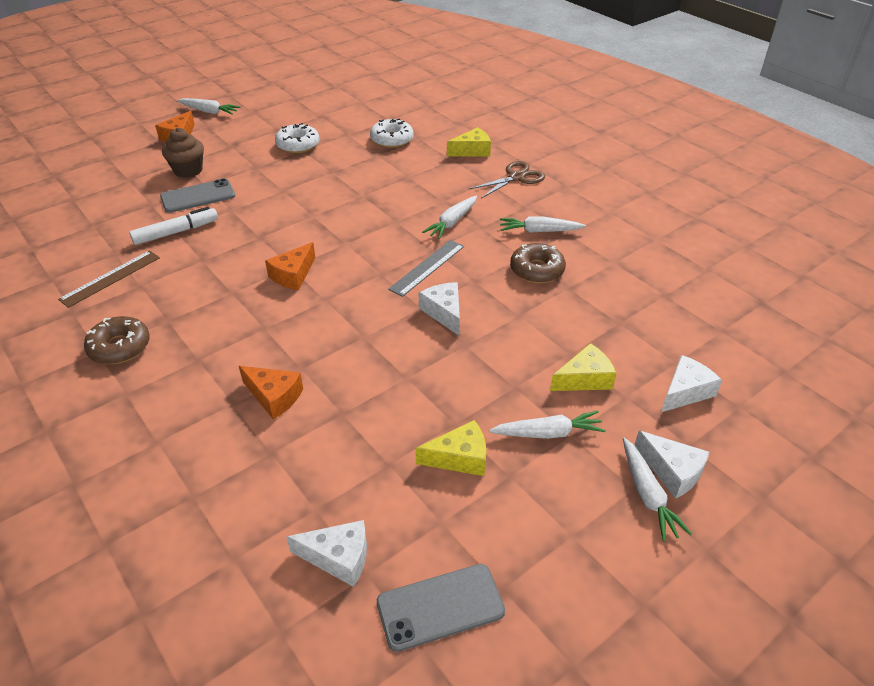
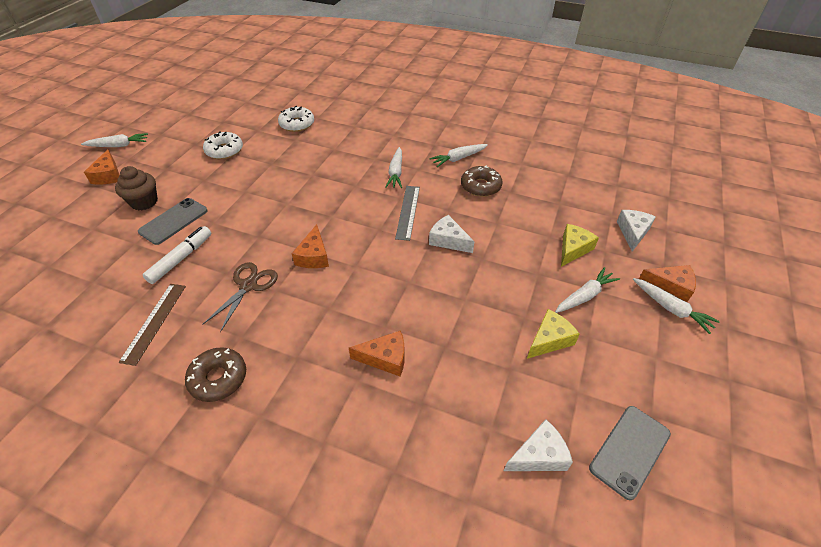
camera: 30 degrees left, 5 degrees up
yellow cheese [447,127,491,157] -> none
brown scissors [469,161,545,198] -> brown scissors moved to [203,262,278,332]
white cheese [635,431,710,499] -> orange cheese [639,265,696,302]

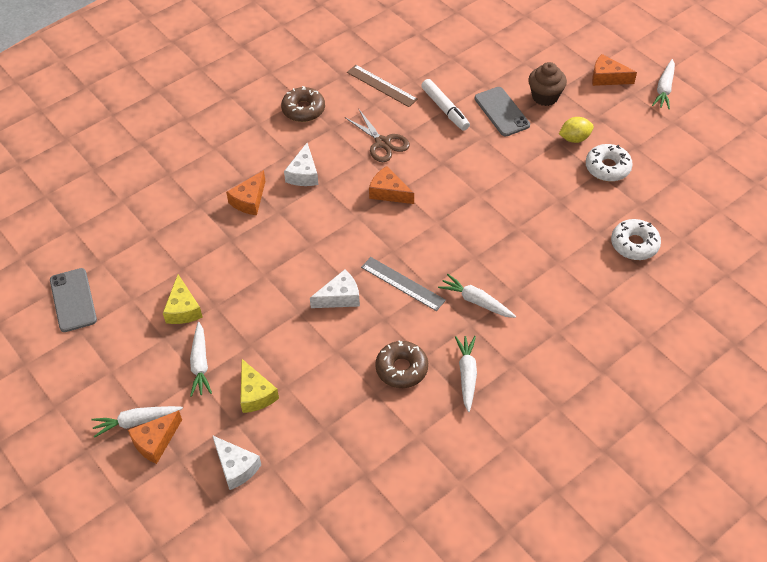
camera: 120 degrees right, 5 degrees up
white cheese [504,419,573,471] -> white cheese moved to [284,143,318,186]
none -> yellow lemon [559,117,594,143]

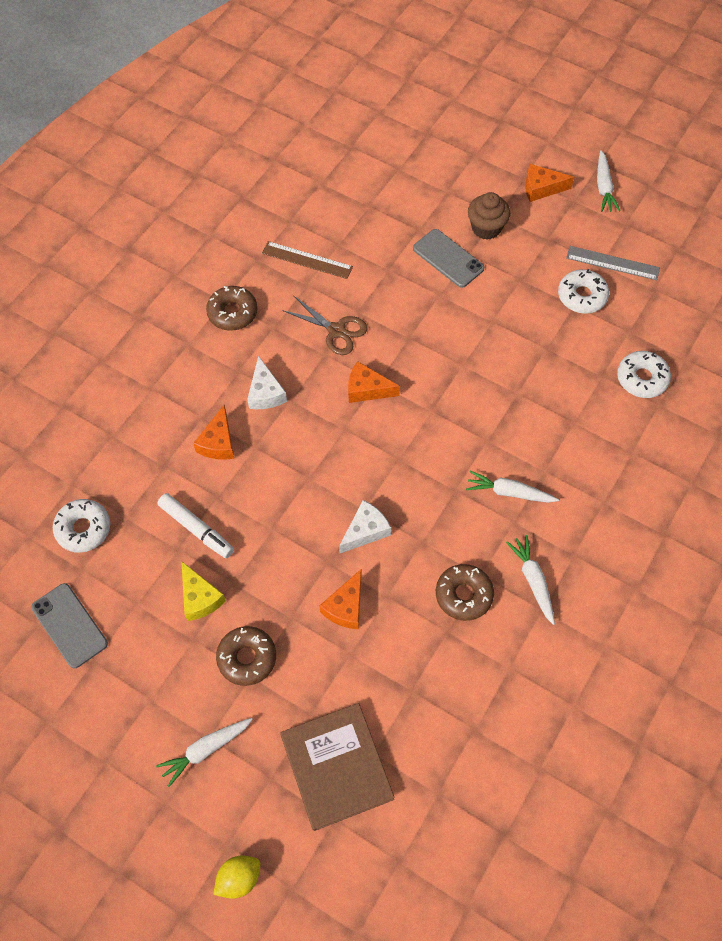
camera: 20 degrees left, 10 degrees up
orange cheese [128,410,182,464] -> orange cheese moved to [320,569,361,630]
white carrot [190,322,212,397] -> brown donut [216,626,276,686]
white cheese [212,435,261,490] -> brown book [280,703,395,831]
yellow cheese [240,359,279,413] -> none
grey ruler [361,257,446,311] -> grey ruler moved to [566,246,660,281]
white marker [421,79,470,131] -> white marker moved to [157,493,234,558]
yellow lemon [559,117,594,143] -> yellow lemon moved to [213,855,260,899]
none -> white donut [53,499,110,553]

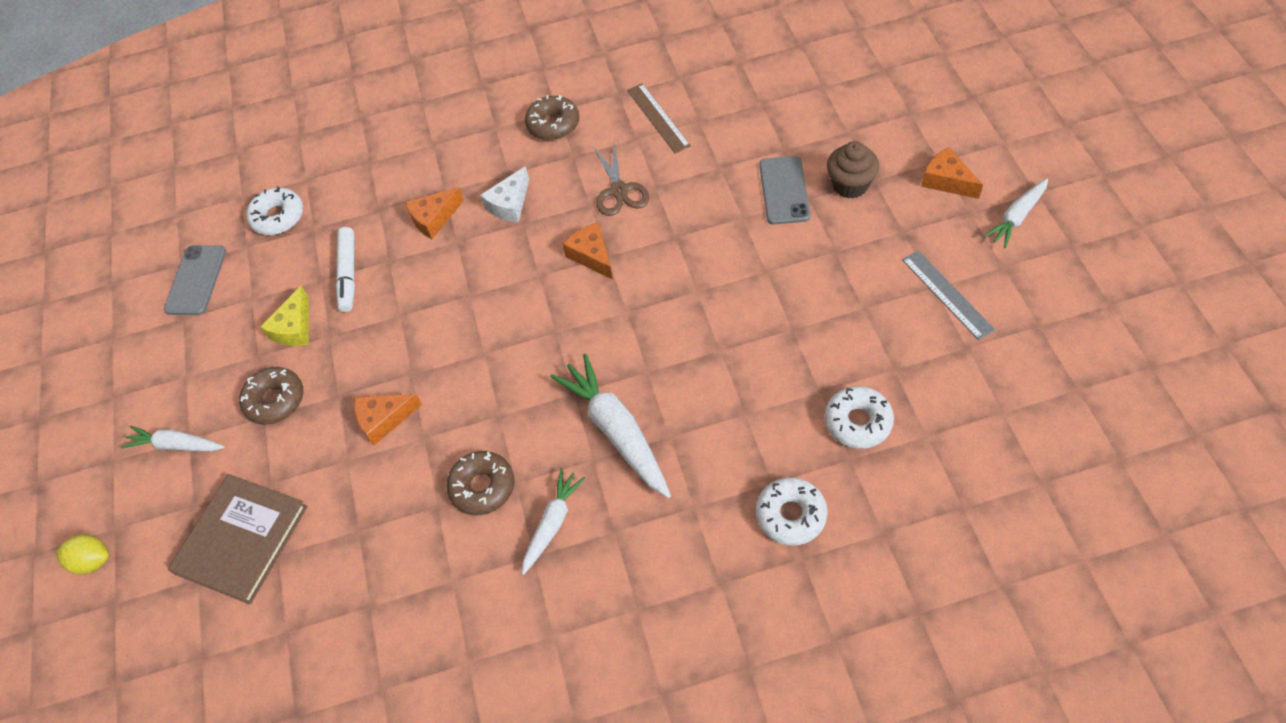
camera: 50 degrees right, 5 degrees down
white cheese [339,500,391,553] -> none
white carrot [466,471,559,503] -> white carrot [550,353,671,498], size x1.66
white donut [558,269,609,314] -> white donut moved to [756,477,828,546]

